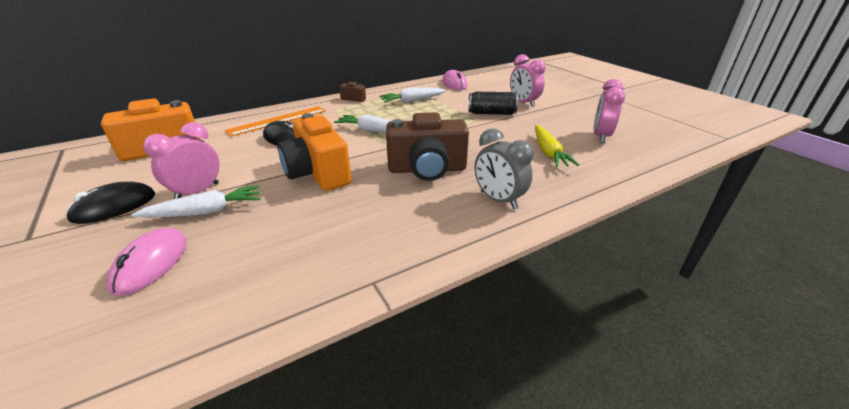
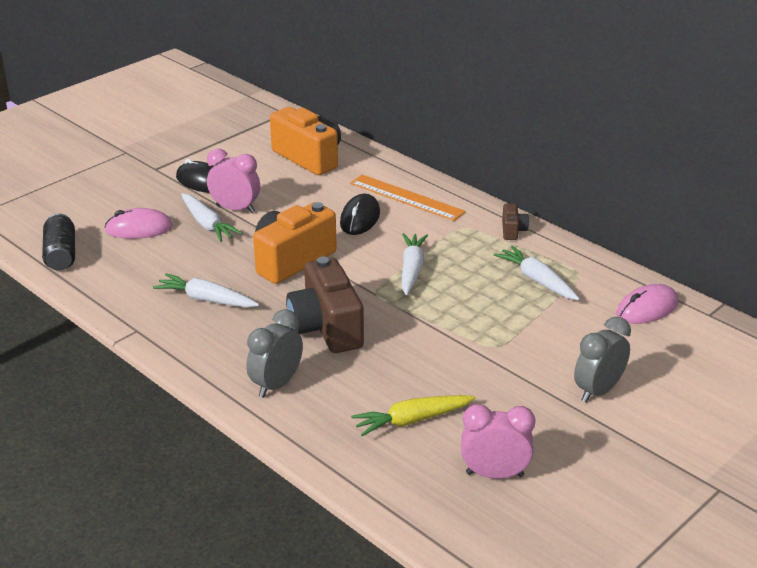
camera: 75 degrees right, 0 degrees up
black can [468,92,518,115] -> black can moved to [42,213,75,271]
pink clock [510,54,546,107] -> grey clock [574,316,631,403]
none -> white carrot [153,273,259,308]

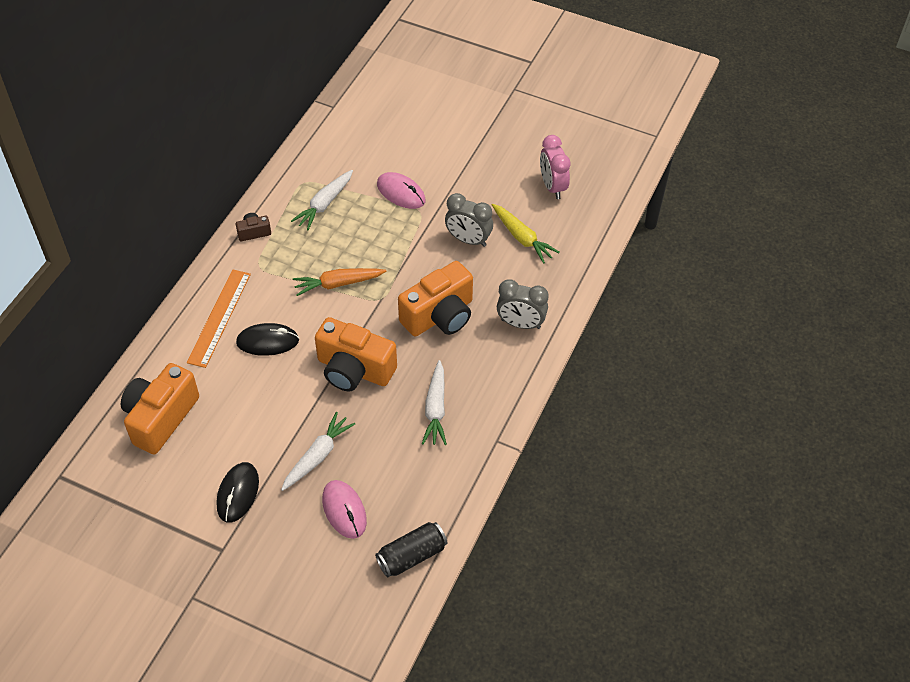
camera: 110 degrees left, 20 degrees up
pink clock [207,149,260,213] -> none
brown camera [286,257,364,353] -> orange camera [398,261,473,336]
white carrot [402,233,428,295] -> orange carrot [293,268,386,296]
grey clock [574,316,631,403] -> grey clock moved to [445,193,493,247]
pink mouse [616,284,678,324] -> pink mouse moved to [377,172,426,209]

